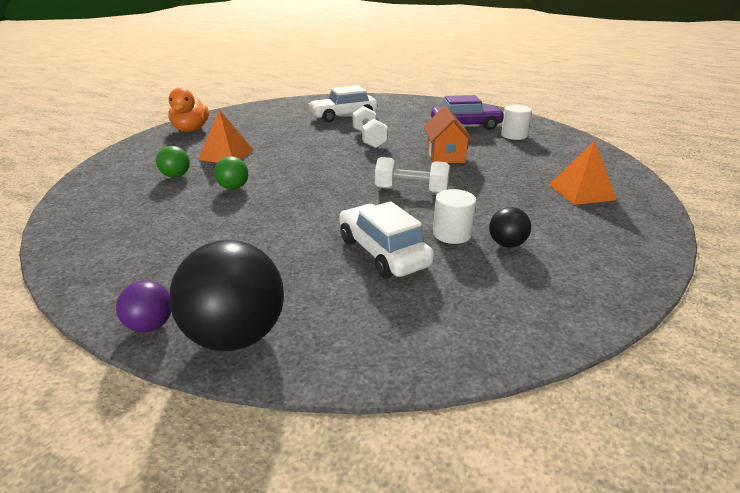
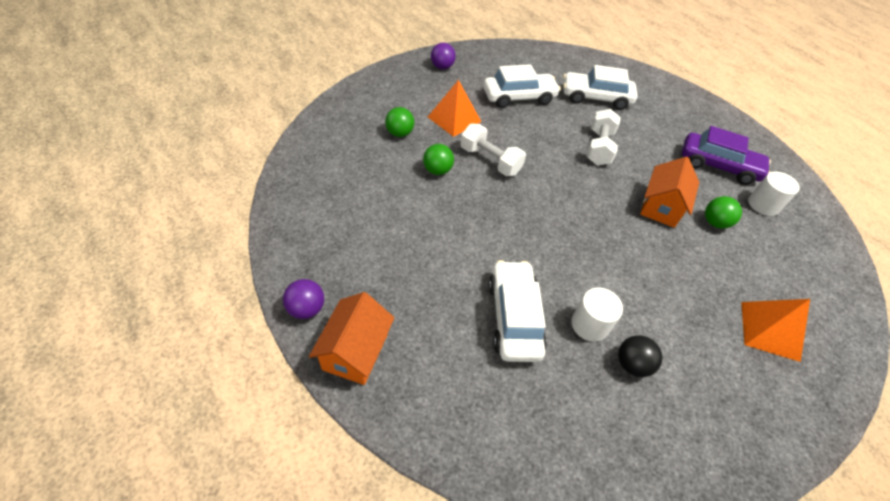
camera: 25 degrees right, 20 degrees up
orange duck [168,88,209,132] -> purple ball [431,43,456,69]
black ball [170,240,284,351] -> orange house [309,292,394,385]
white dumbbell [375,157,450,193] -> white dumbbell moved to [460,124,526,176]
none -> white car [484,64,561,108]
none -> green ball [705,196,742,229]

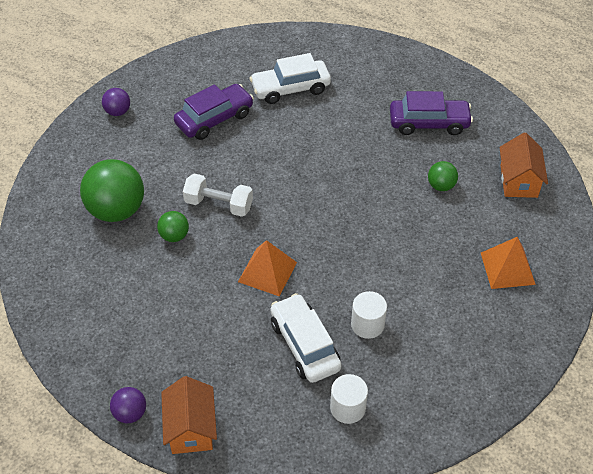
camera: 20 degrees left, 0 degrees up
green ball [385,107,414,137] -> green ball [80,159,144,222], size x2.02
orange pyramid [428,80,481,137] -> orange pyramid moved to [238,240,297,297]
white car [484,64,561,108] -> purple car [174,84,254,140]
white dumbbell [586,109,620,166] -> none
black ball [618,335,662,377] -> none
orange house [640,157,699,228] -> orange house moved to [499,133,548,198]
white cylinder [748,172,800,216] -> white cylinder moved to [330,374,368,424]

